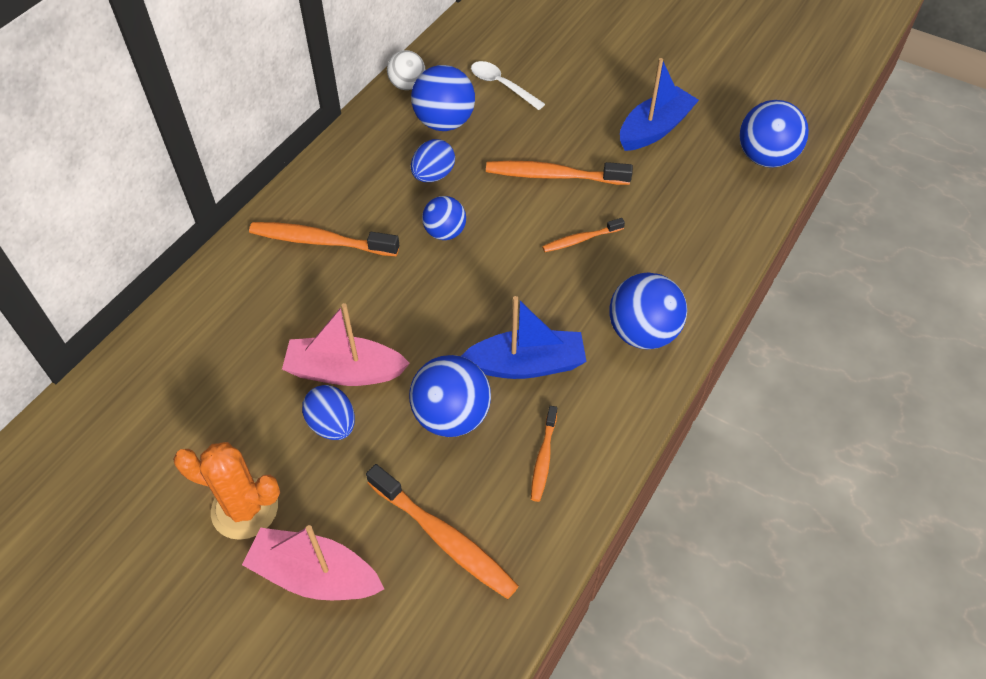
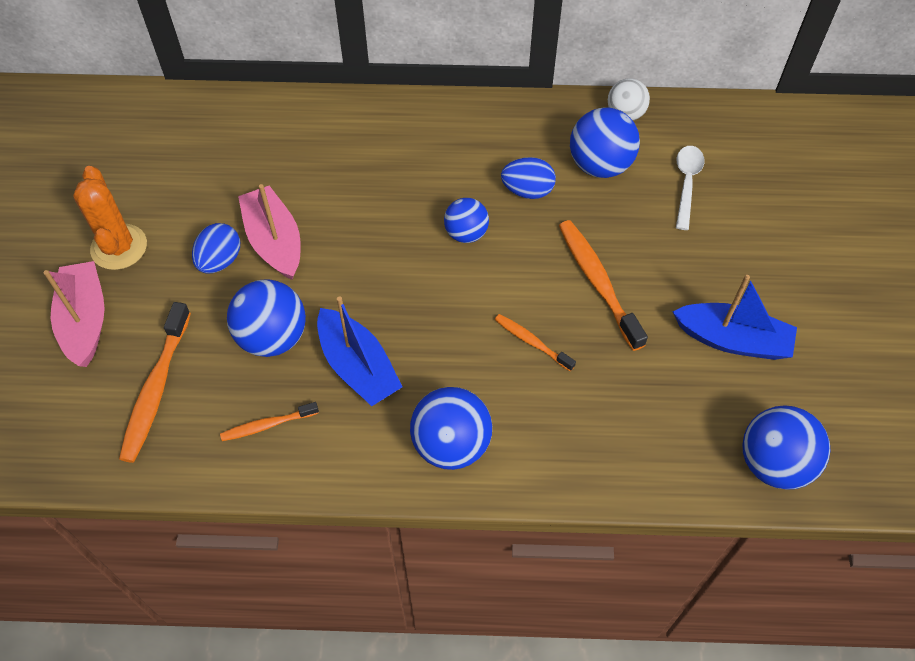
camera: 60 degrees right, 5 degrees up
orange toothbrush [249,222,399,256] -> none

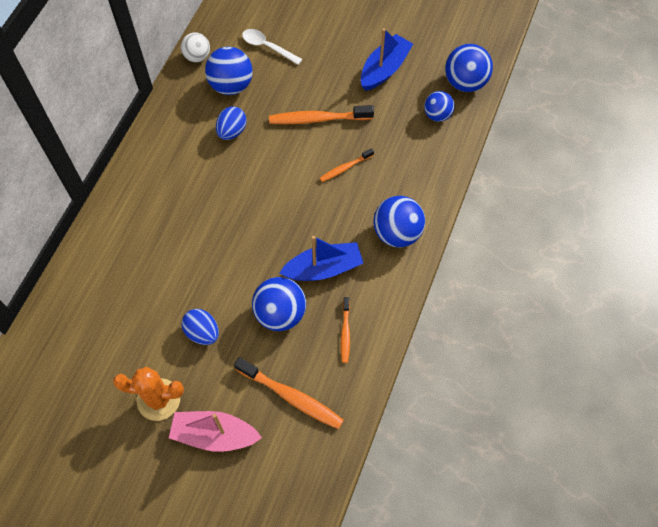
camera: 70 degrees left, 5 degrees up
pink boat [238,184,301,280] -> none
blue ball [444,198,489,243] -> blue ball moved to [424,91,455,122]

